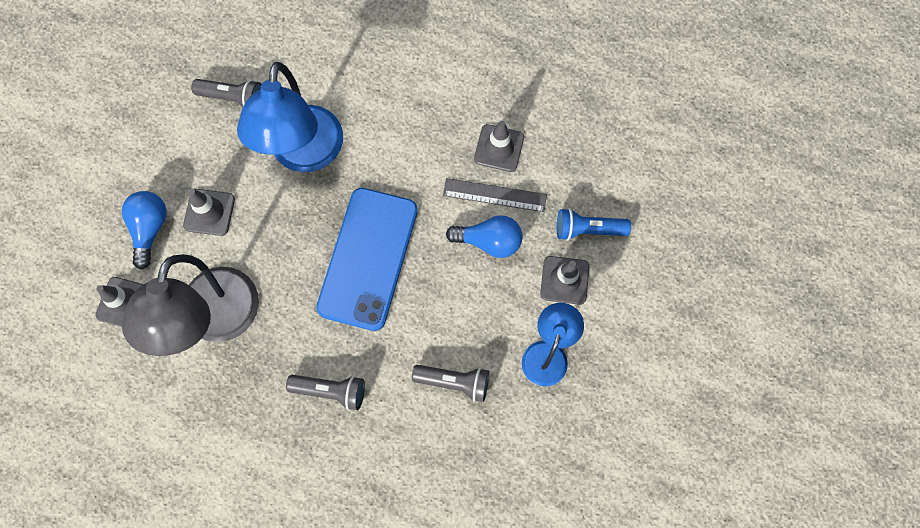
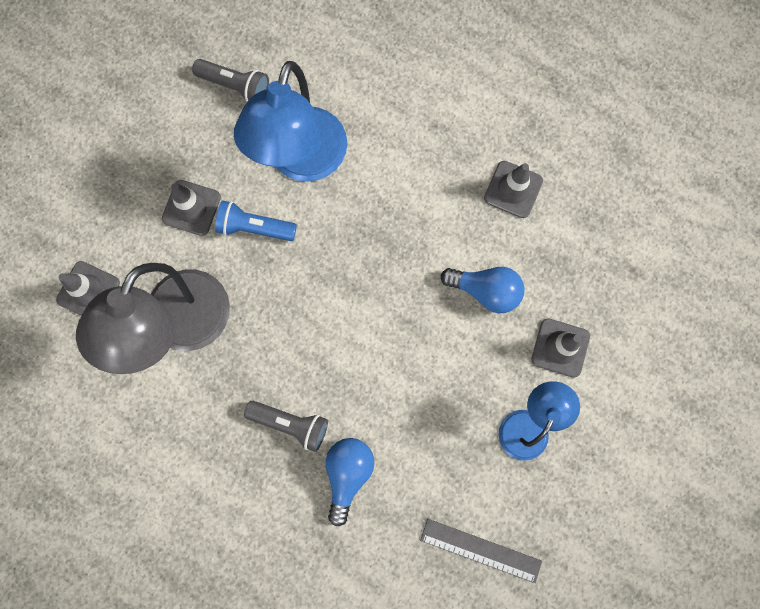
camera: 10 degrees right, 5 degrees up
blue light bulb [122,191,167,269] -> blue light bulb moved to [326,438,374,526]
blue phone [316,188,418,331] -> none
grey flashlight [412,365,489,402] -> none
grey ruler [443,178,547,212] -> grey ruler moved to [420,519,542,583]
blue flashlight [557,208,631,241] -> blue flashlight moved to [215,200,297,241]

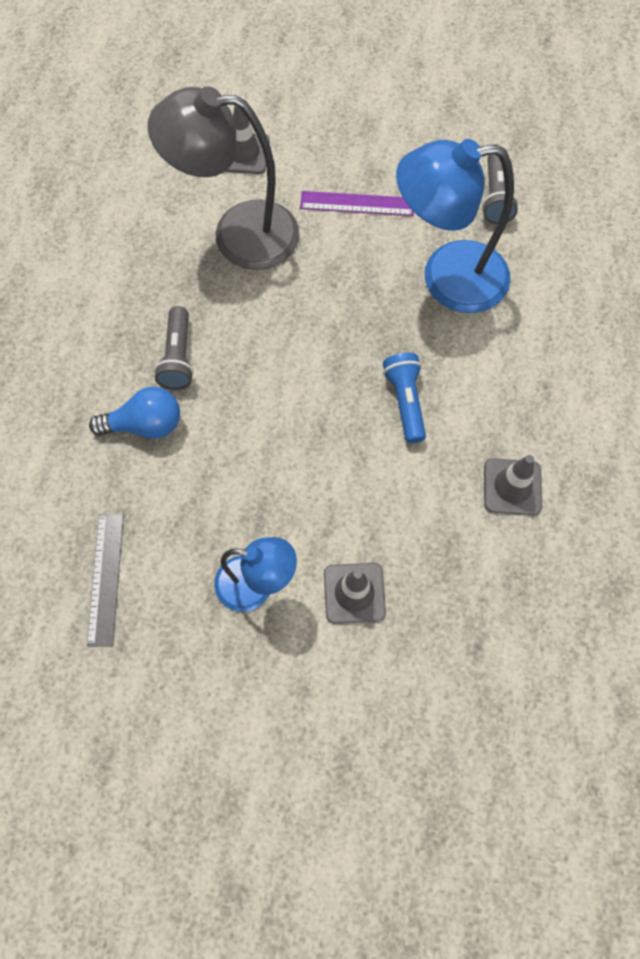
camera: 70 degrees right, 10 degrees down
grey traffic cone [162,180,221,236] -> purple ruler [300,191,414,216]
blue flashlight [215,200,297,241] -> blue flashlight moved to [383,353,426,443]
blue light bulb [441,267,525,313] -> none

